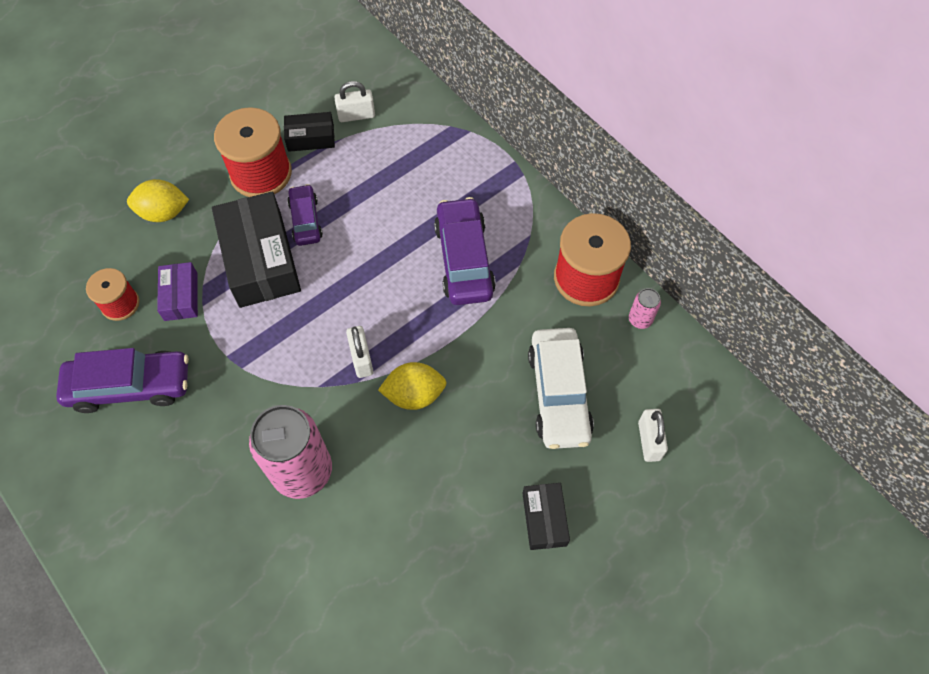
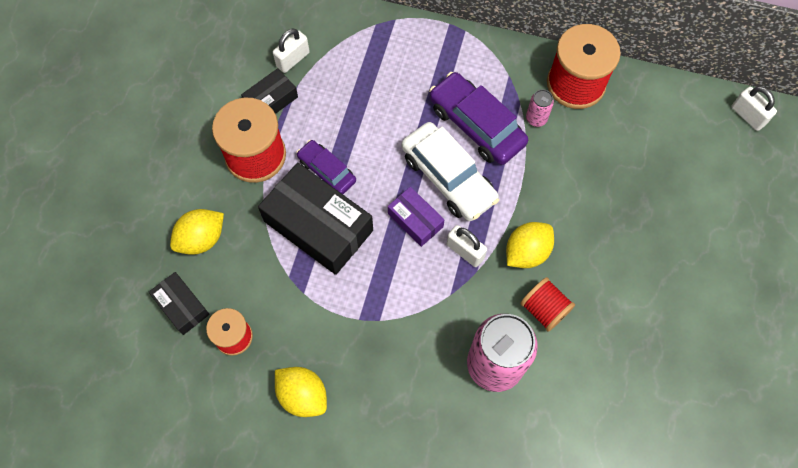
camera: 35 degrees left, 5 degrees up
purple car [56,348,189,413] -> yellow lemon [275,367,327,417]
purple box [157,262,198,321] -> purple box moved to [388,187,444,247]
black box [522,483,570,550] -> black box moved to [149,272,210,335]
white car [528,328,594,449] -> white car moved to [402,122,499,221]
pink can [629,288,661,329] -> pink can moved to [526,89,554,127]
white padlock [638,409,668,462] -> white padlock moved to [731,86,777,131]
none -> red spool [520,277,575,332]

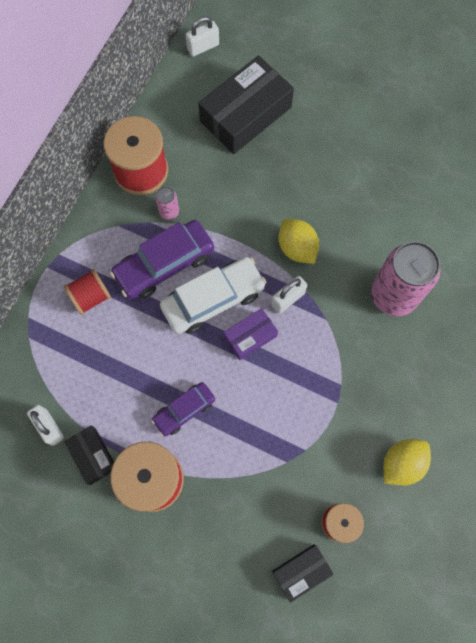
camera: 80 degrees left, 5 degrees up
yellow lemon [170,209,224,255] -> none
black box [258,163,373,275] -> black box moved to [198,56,294,154]
red spool [520,277,575,332] -> red spool moved to [64,269,111,315]

